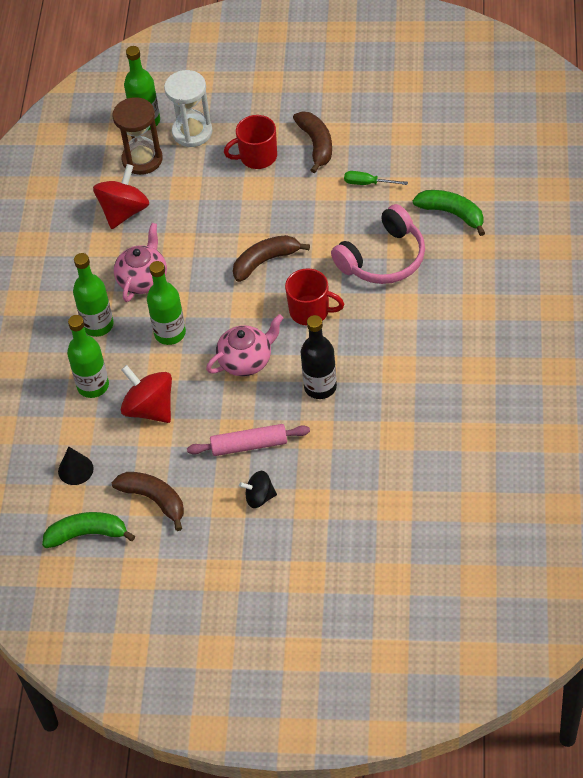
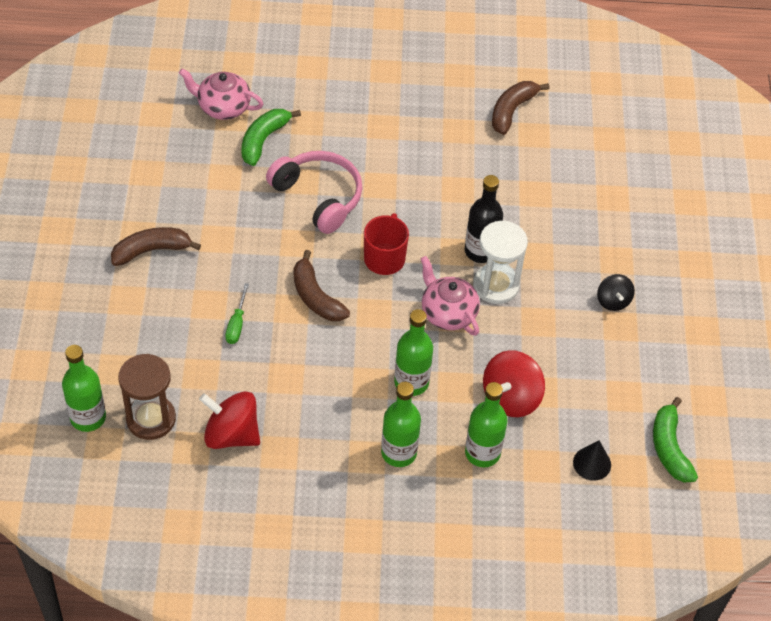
camera: 100 degrees left, 0 degrees up
brown banana [112,472,184,531] -> brown banana moved to [492,81,549,135]
pink teapot [114,223,167,302] -> pink teapot moved to [179,68,263,120]
white hourglass [164,70,213,147] -> white hourglass moved to [473,221,528,304]
pink rolling pin [187,424,310,456] -> none
red mug [224,115,277,169] -> none
green screwdriver [344,171,408,185] -> green screwdriver moved to [225,283,249,344]

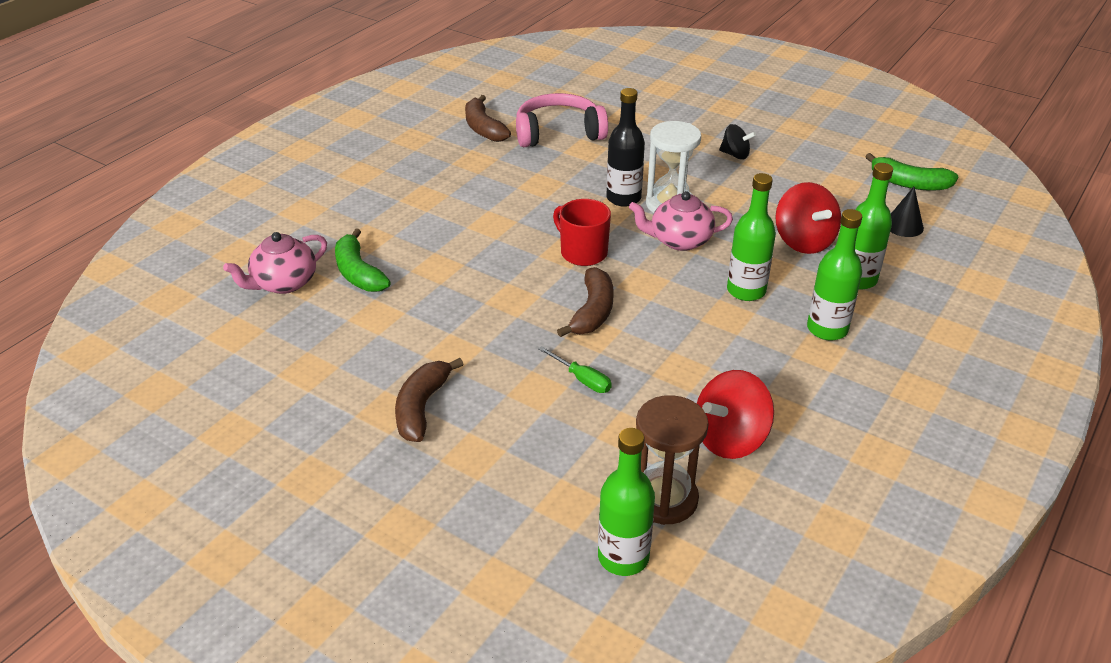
camera: 55 degrees left, 15 degrees down
pink headphones [266,151,362,234] -> pink headphones moved to [516,93,608,147]
brown banana [294,250,350,321] -> brown banana turned 75 degrees counterclockwise [557,267,614,337]

